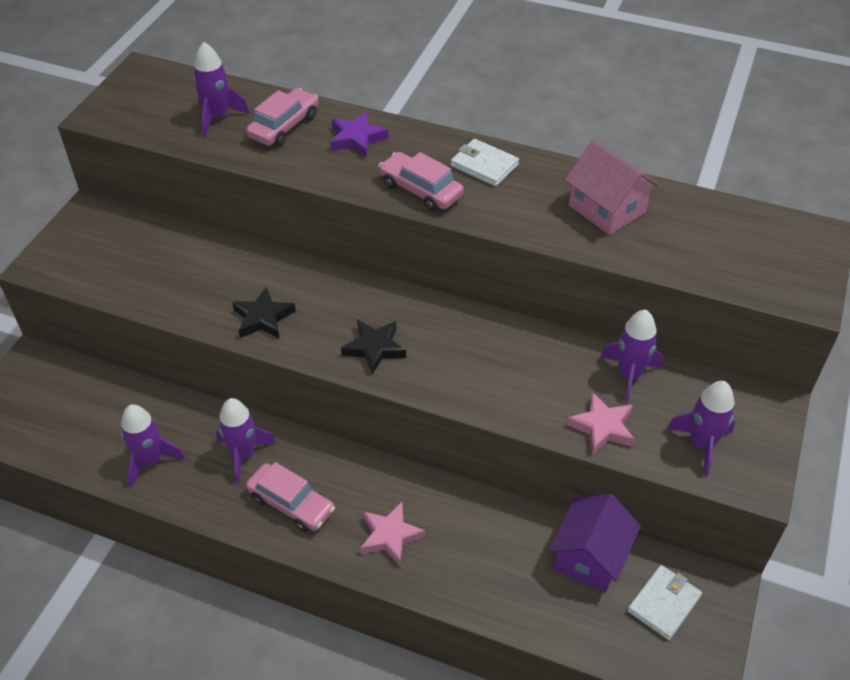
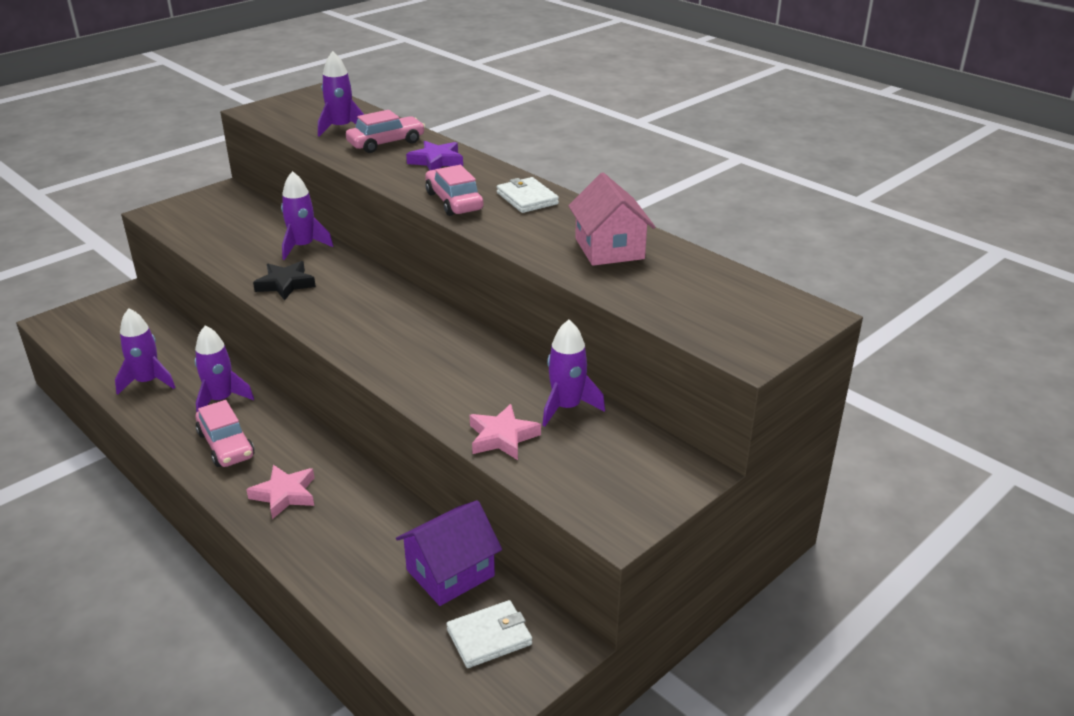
camera: 25 degrees right, 15 degrees down
black star [341,320,406,374] -> none
purple rocket [667,381,735,476] -> purple rocket moved to [281,171,333,260]

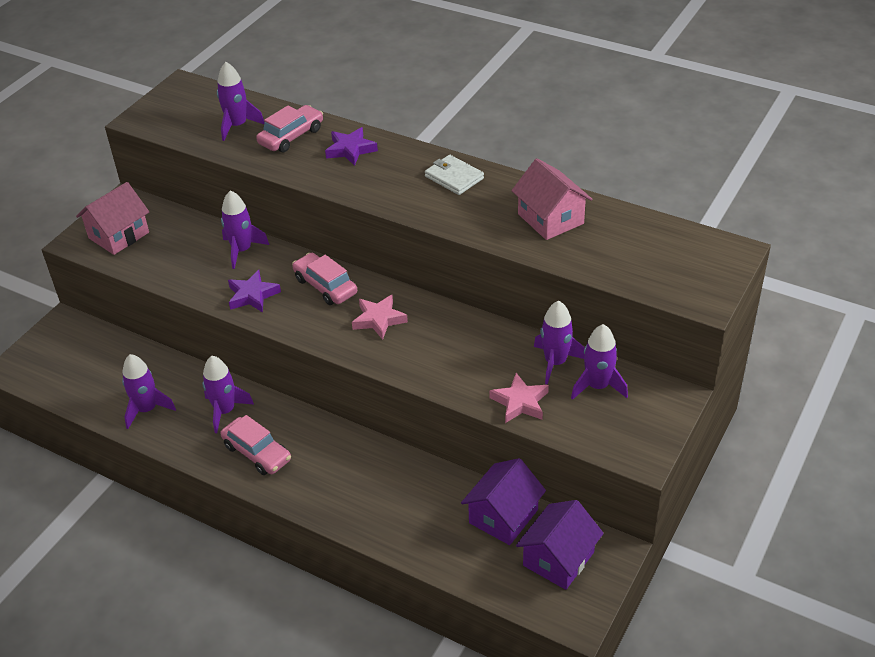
camera: 15 degrees left, 10 degrees up
pink star [246,465,315,519] -> pink star moved to [352,295,408,340]
black star [253,261,316,300] -> purple star [228,270,281,313]
pink car [425,165,484,216] -> pink car moved to [292,253,357,305]
white wallet [446,600,532,668] -> purple house [516,500,604,590]
none -> pink house [76,182,149,255]
none -> purple rocket [571,324,628,400]

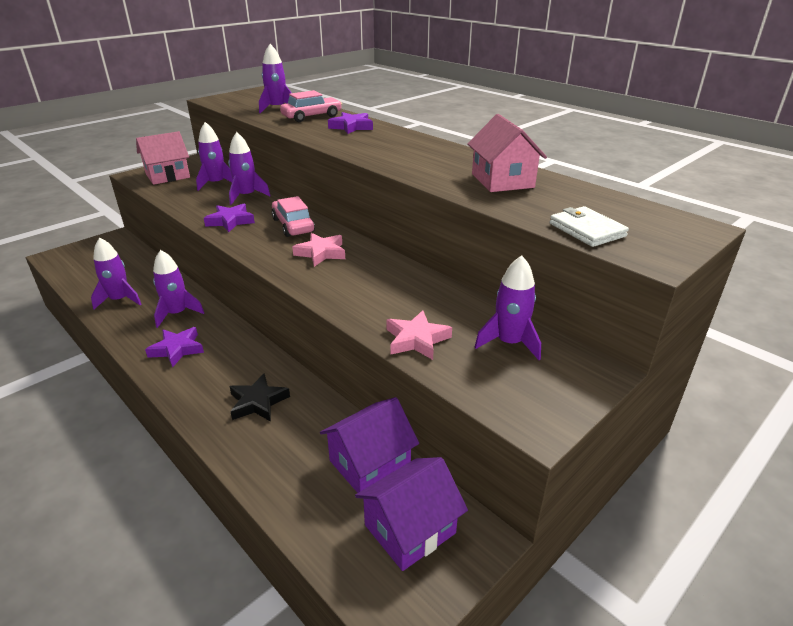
camera: 15 degrees right, 10 degrees down
pink car [220,415,291,475] -> purple star [145,327,204,368]
white wallet [425,155,484,195] -> white wallet moved to [550,206,629,247]
purple rocket [534,301,585,385] -> purple rocket moved to [196,122,233,191]
none -> black star [229,373,290,422]

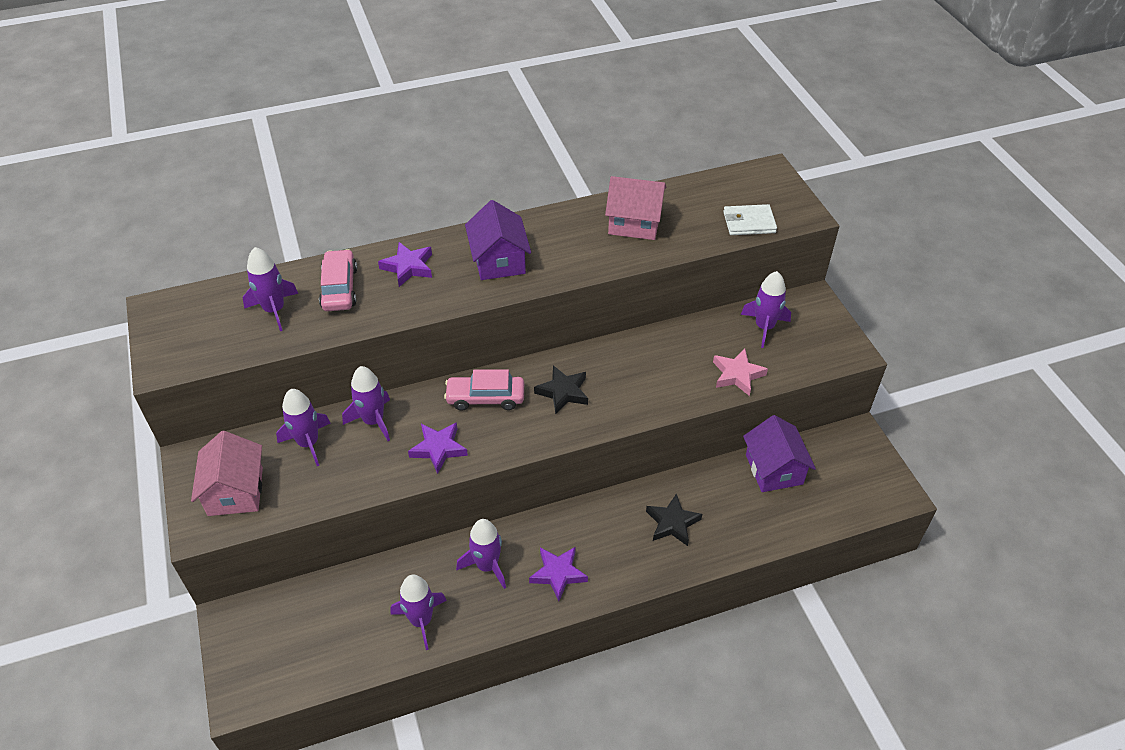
camera: 65 degrees left, 15 degrees up
pink star [292,233,345,267] -> black star [534,365,588,414]
purple house [355,457,468,571] -> purple house moved to [465,200,531,280]

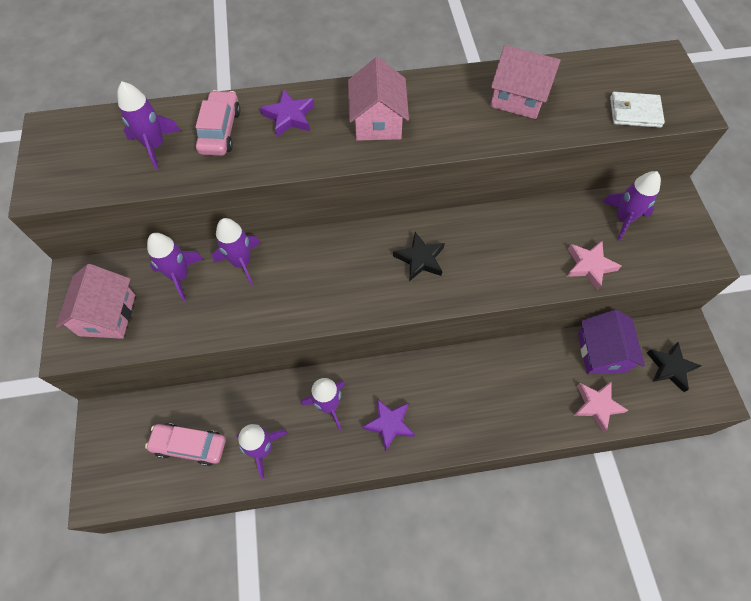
camera: 10 degrees right, 15 degrees up
purple star [408,422,468,474] -> none
pink car [444,369,524,411] -> pink car moved to [145,423,226,466]
purple house [465,200,531,280] -> pink house [348,57,409,141]
black star [646,493,702,546] -> black star moved to [647,342,701,392]
none -> pink star [573,382,628,433]

